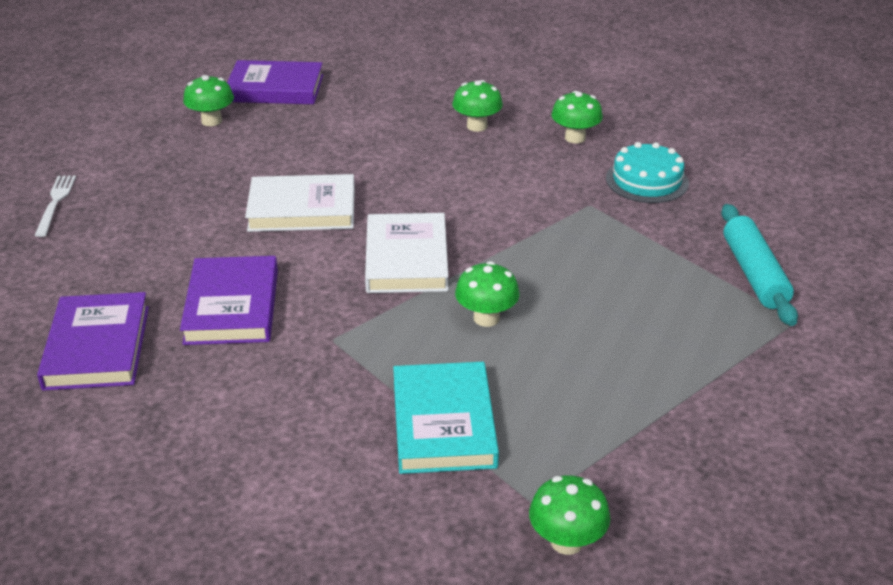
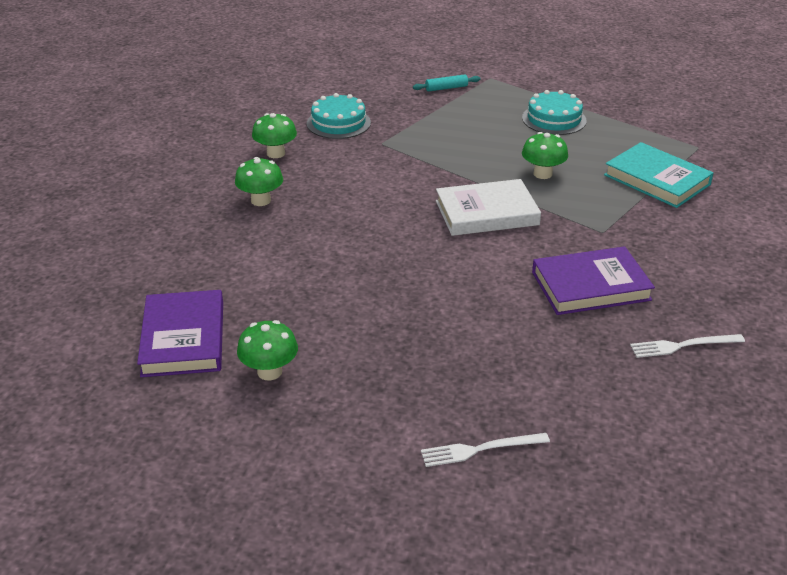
camera: 100 degrees left, 0 degrees up
purple book [37,292,149,391] -> white fork [630,334,745,358]
white book [245,174,355,232] -> none
turquoise book [393,362,499,474] -> turquoise book turned 60 degrees clockwise [604,142,713,208]
green mushroom [529,475,610,555] -> none
turquoise rolling pin [721,204,798,326] -> turquoise rolling pin [413,74,480,92], size x0.55
none -> turquoise cake [522,90,586,135]

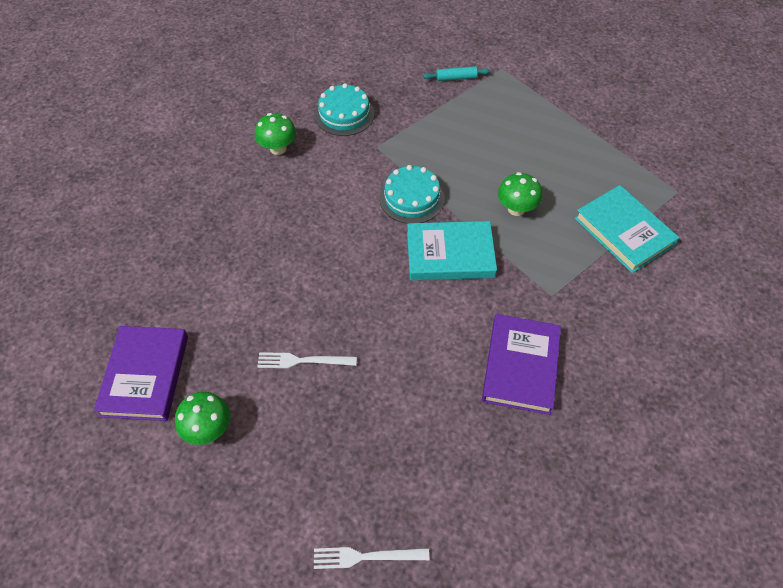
camera: 10 degrees right, 20 degrees up
green mushroom [235,157,283,206] -> none
white book [436,179,541,236] -> turquoise book [407,221,497,280]
turquoise cake [522,90,586,135] -> turquoise cake moved to [379,165,445,224]
purple book [532,246,655,315] -> purple book turned 75 degrees counterclockwise [482,314,561,415]
white fork [630,334,745,358] -> white fork moved to [257,352,357,368]

